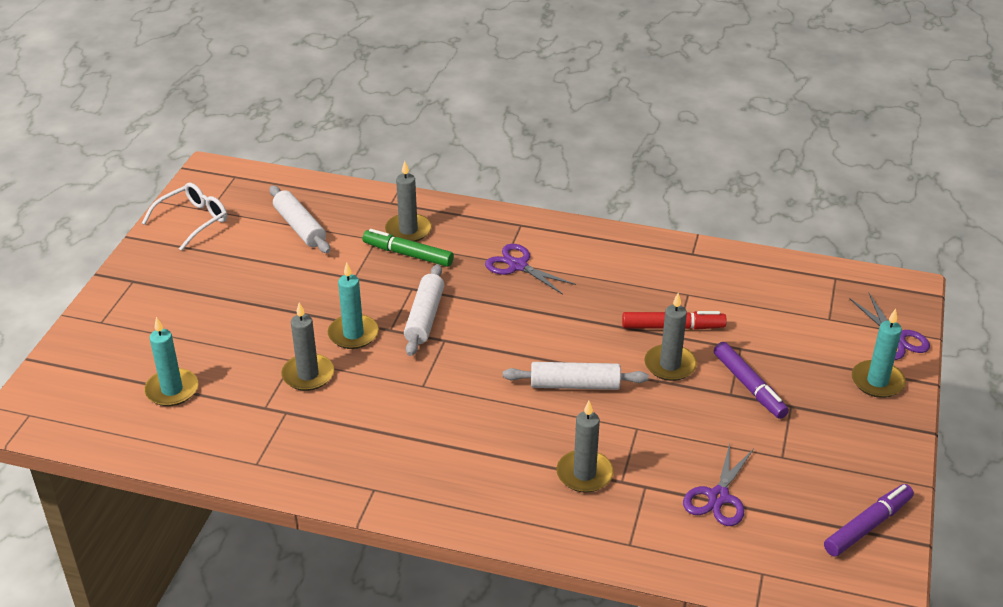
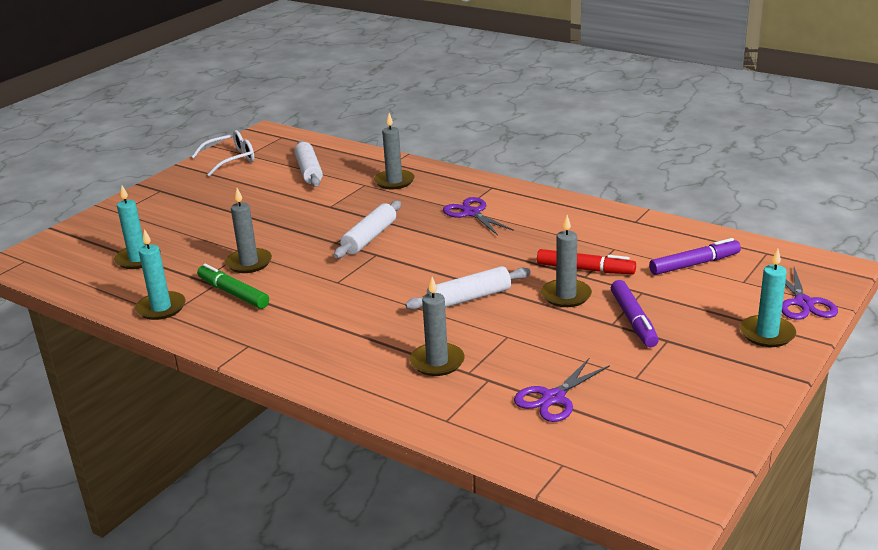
camera: 20 degrees right, 10 degrees down
turquoise candle [328,262,379,349] -> turquoise candle moved to [135,229,186,320]
green marker [362,229,454,267] -> green marker moved to [197,264,269,309]
white rolling pin [503,362,649,390] -> white rolling pin turned 45 degrees counterclockwise [405,266,531,310]
purple marker [824,484,914,557] -> purple marker moved to [649,238,741,275]

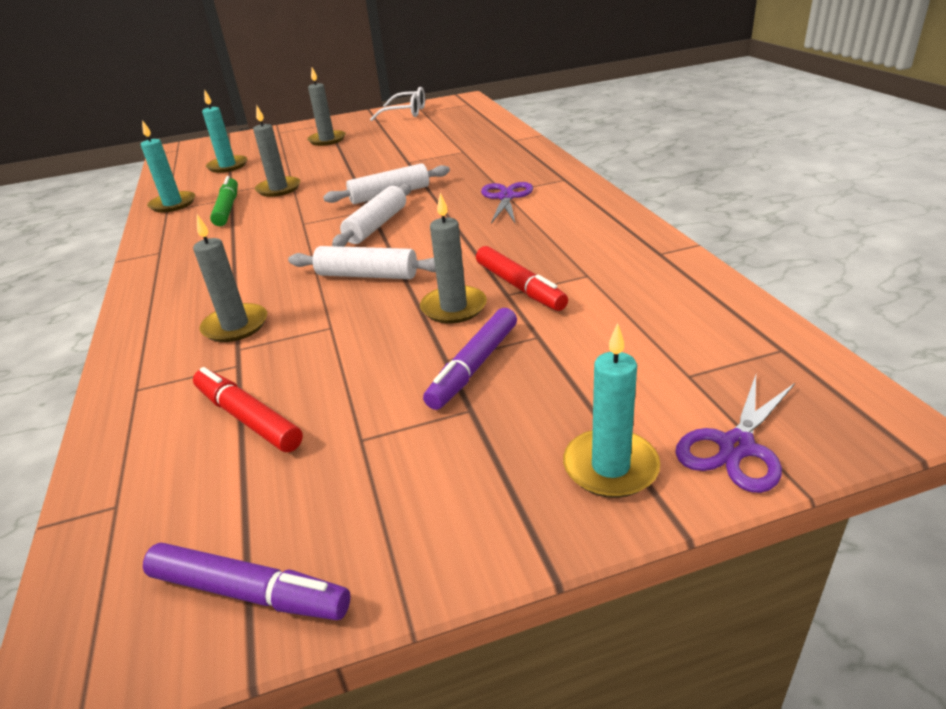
camera: 40 degrees right, 5 degrees up
white rolling pin [294,141,323,187] -> white rolling pin moved to [332,184,411,247]
grey candle [374,113,415,189] -> grey candle moved to [307,68,346,146]
purple scissors [514,358,610,422] -> red marker [193,367,303,452]
purple marker [649,238,741,275] -> purple marker moved to [143,543,350,620]

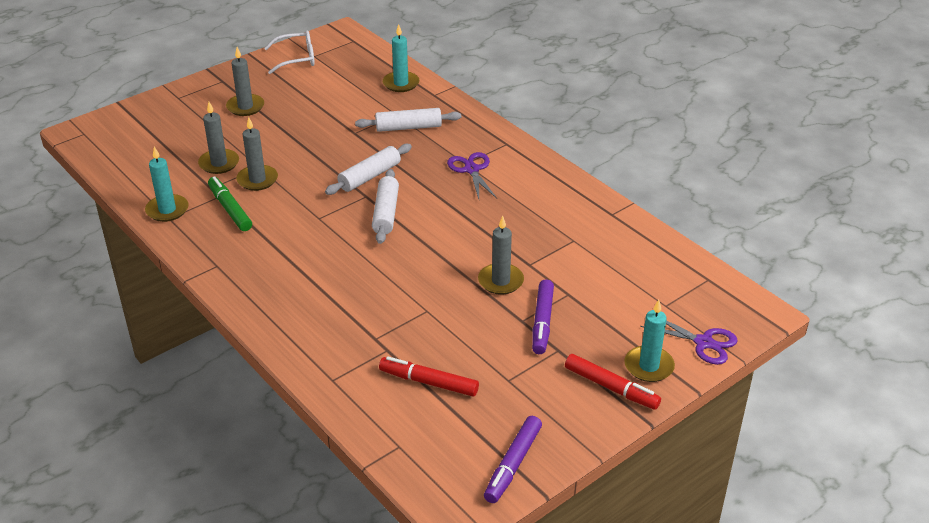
camera: 25 degrees left, 5 degrees up
purple marker [143,543,350,620] -> purple marker turned 120 degrees clockwise [484,416,542,503]
grey candle [193,215,267,342] -> grey candle moved to [198,102,239,174]
turquoise candle [202,89,247,173] -> turquoise candle moved to [383,24,419,92]
white rolling pin [288,246,436,279] -> white rolling pin moved to [355,108,461,132]
red marker [476,246,568,311] -> red marker moved to [565,354,661,410]
purple scissors [675,375,795,493] -> purple scissors turned 75 degrees counterclockwise [640,320,738,365]

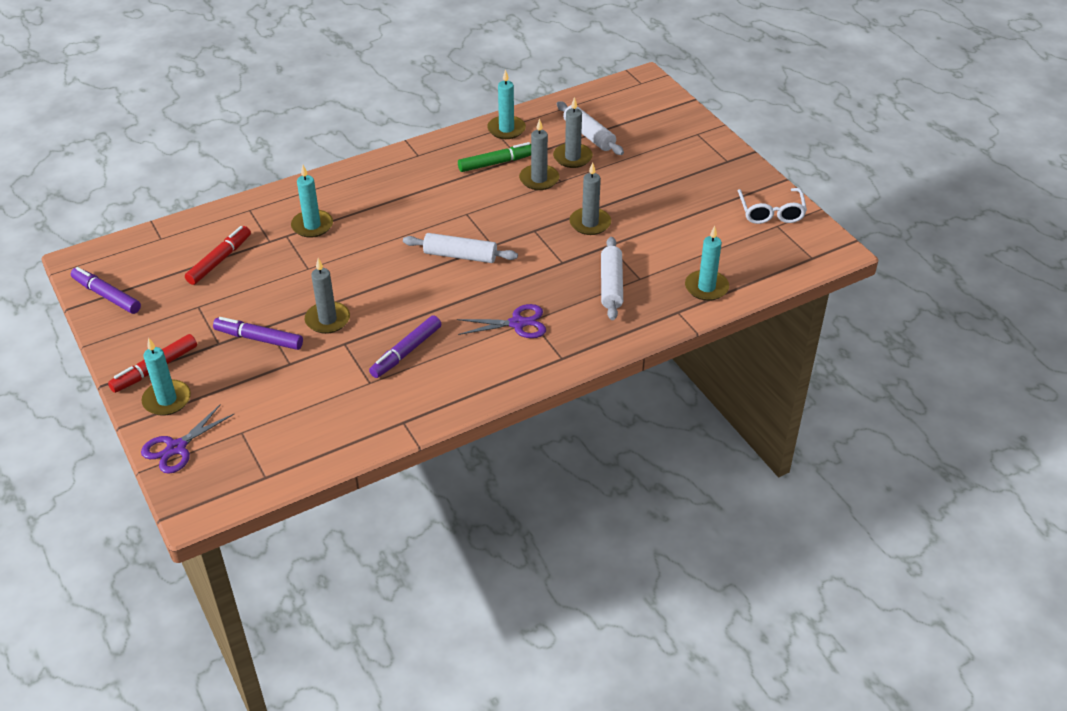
camera: 100 degrees right, 5 degrees up
grey candle [226,47,264,116] -> grey candle moved to [569,162,611,235]
white rolling pin [325,144,412,195] -> white rolling pin moved to [557,101,624,155]
none -> turquoise candle [291,165,333,238]
none -> purple marker [369,315,441,378]

